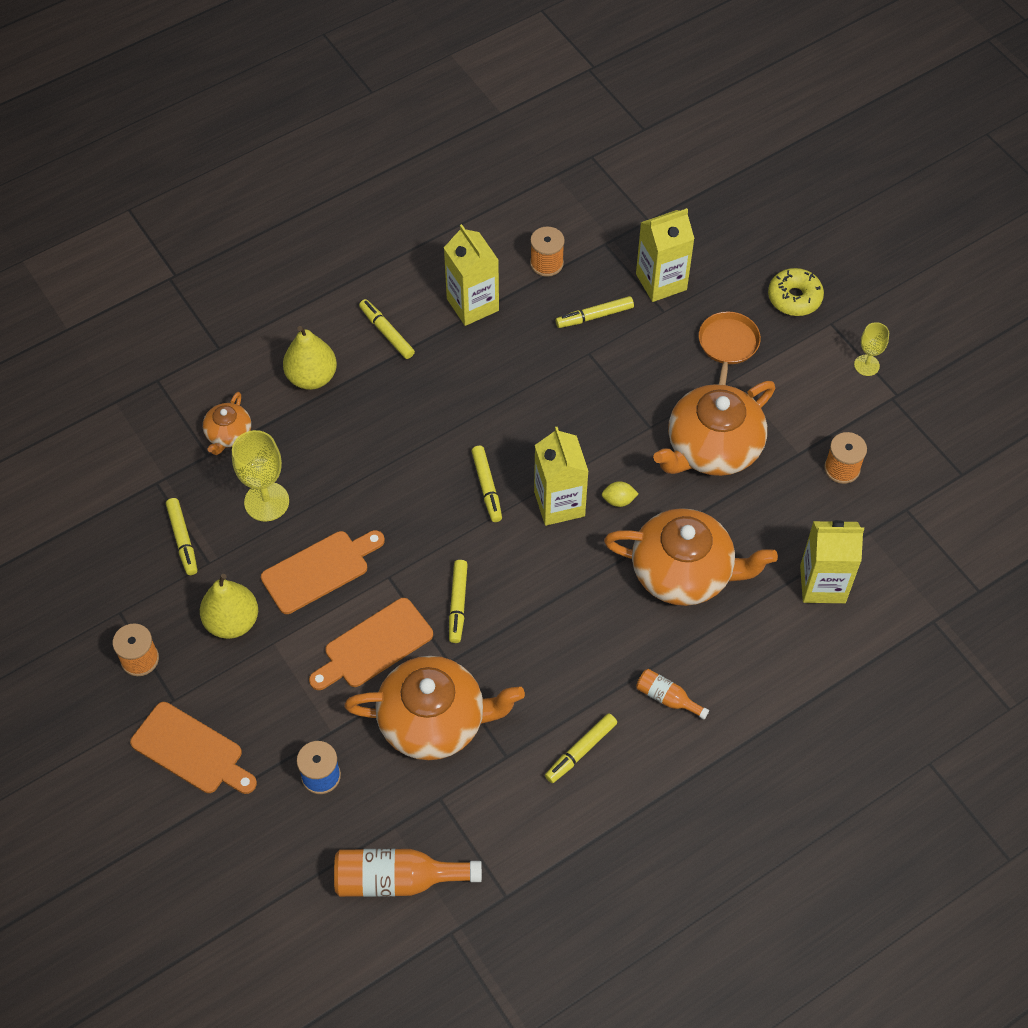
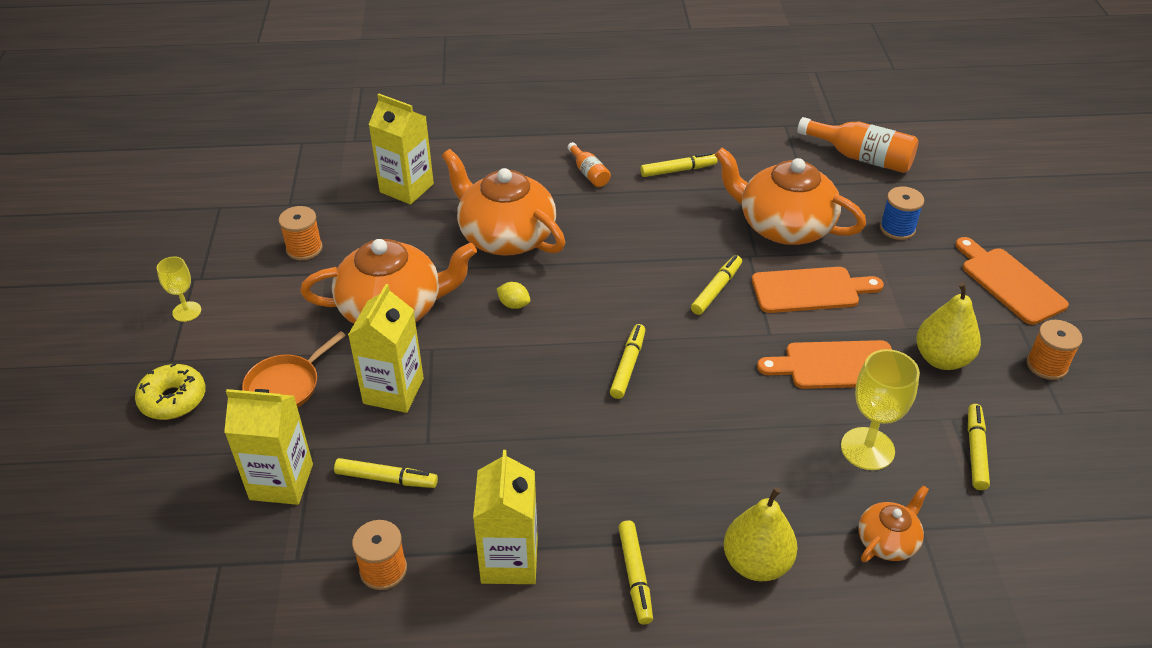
camera: 150 degrees left, 15 degrees down
yellow carton [534,427,589,526] -> yellow carton moved to [348,284,424,413]

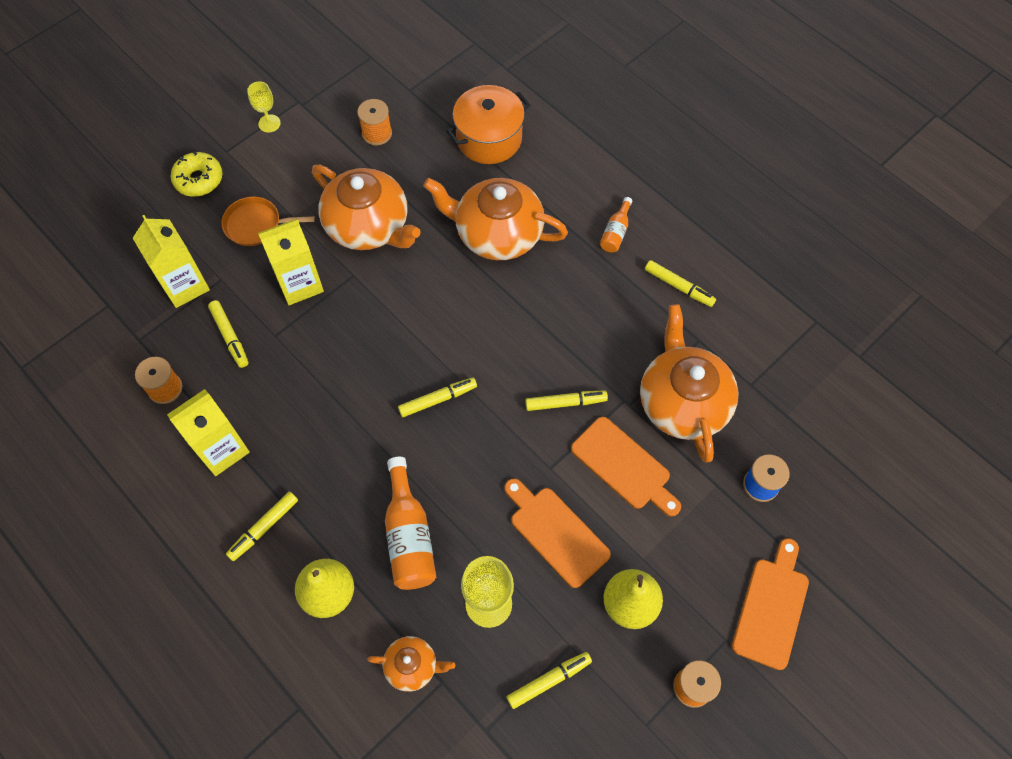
camera: 50 degrees right, 20 degrees up
yellow carton [368,94,434,205] -> orange pot [446,85,530,164]
orange teapot [442,149,565,256] -> orange teapot turned 75 degrees counterclockwise [423,178,568,260]
yellow lemon [497,282,530,309] -> none
orange bottle [797,117,918,173] -> orange bottle moved to [385,457,436,590]

